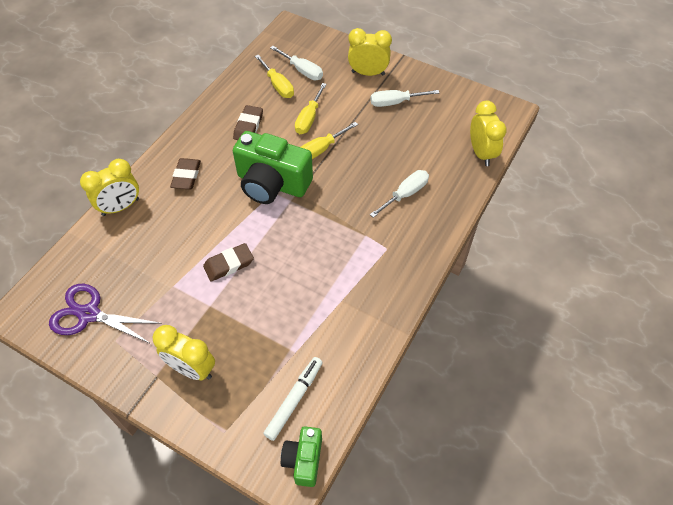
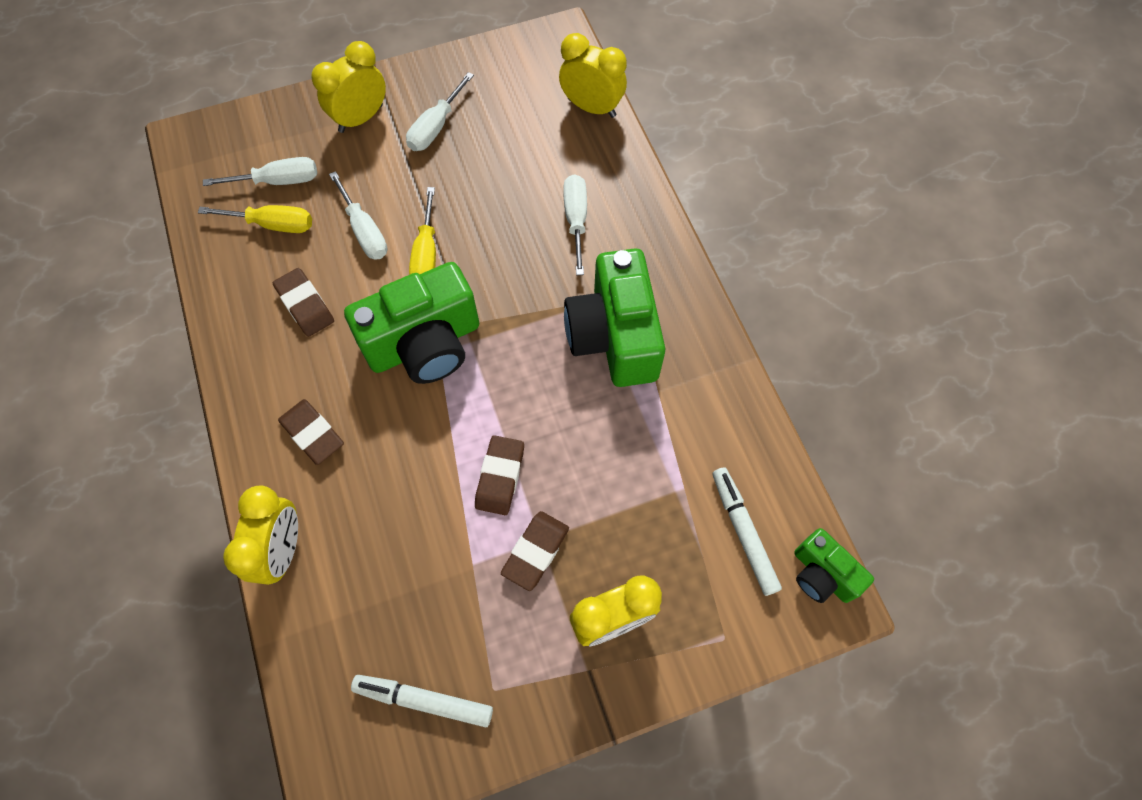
camera: 50 degrees left, 10 degrees up
purple scissors [49,284,162,344] -> white marker [351,675,493,727]
yellow screwdriver [295,83,327,134] -> white screwdriver [329,171,388,260]
none -> brown eraser [501,511,569,591]
none -> green camera [564,248,665,387]

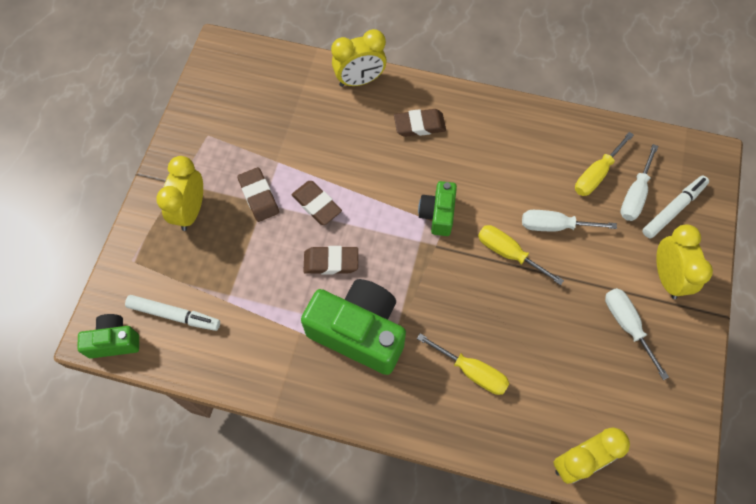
camera: 125 degrees right, 0 degrees up
yellow clock [223,486,298,585] -> yellow clock turned 60 degrees counterclockwise [331,29,387,87]
brown eraser [273,268,334,337] -> brown eraser moved to [303,246,358,274]
green camera [344,262,479,384] -> green camera [418,181,457,236], size x0.53
white marker [351,675,493,727] -> white marker moved to [642,176,709,238]
white screwdriver [563,174,587,275] -> yellow screwdriver [417,333,510,395]

